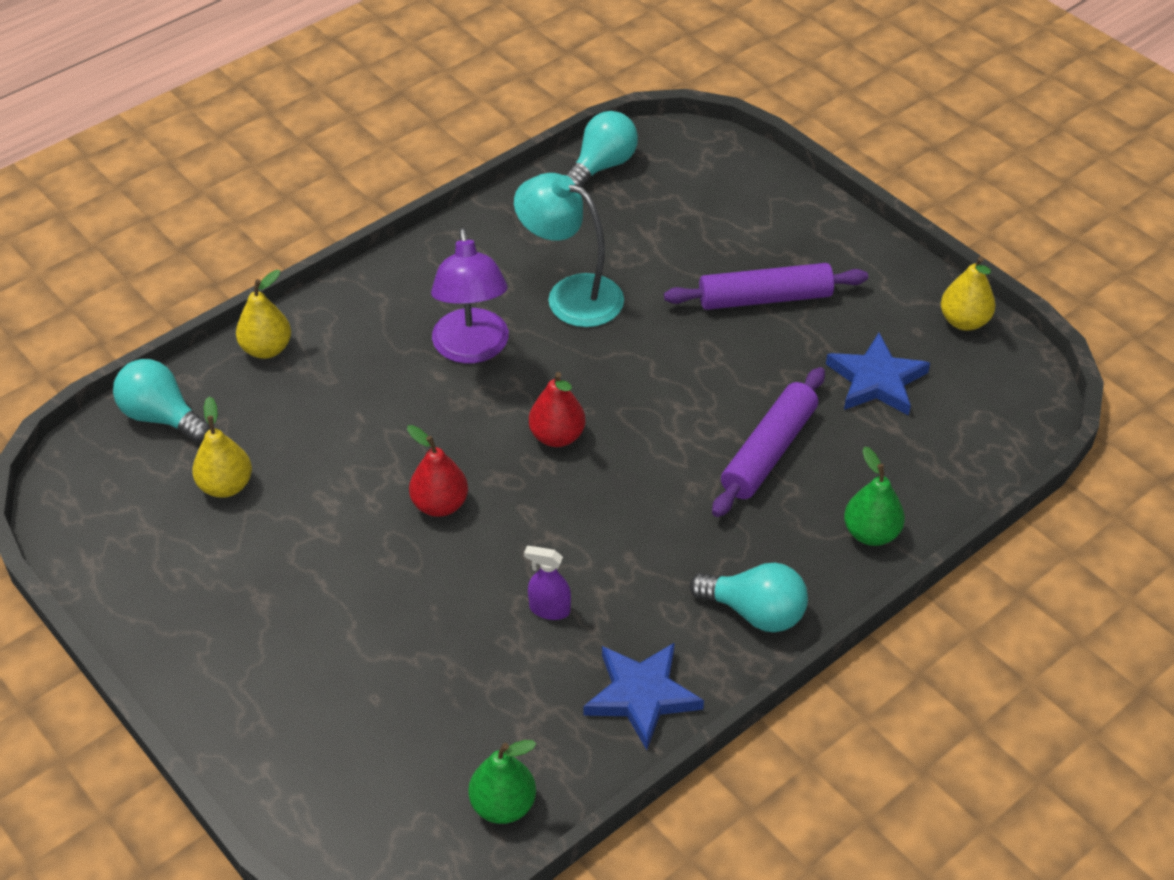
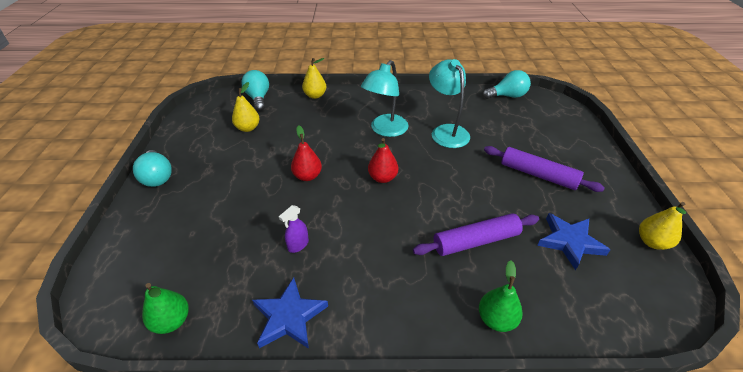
camera: 40 degrees right, 5 degrees down
purple lamp [431,228,509,363] -> turquoise lamp [361,60,409,137]
purple spray bottle [524,546,571,620] -> purple spray bottle turned 105 degrees counterclockwise [279,205,309,253]
turquoise light bulb [690,563,808,632] -> turquoise light bulb moved to [133,150,172,187]

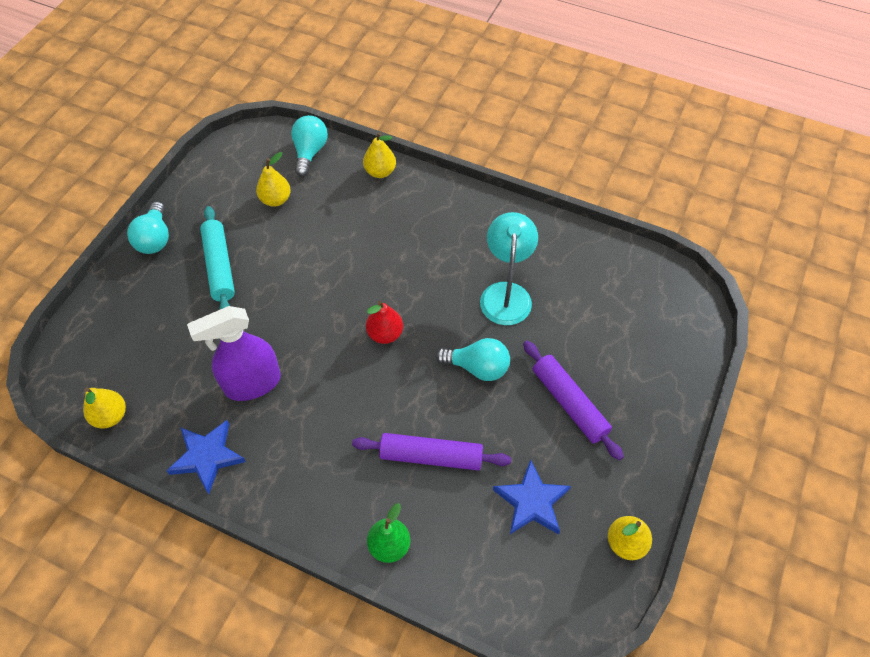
camera: 25 degrees right, 15 degrees up
green pear [142,283,189,334] -> yellow pear [83,387,126,429]
purple spray bottle [279,205,309,253] -> purple spray bottle [187,306,281,401], size x2.22
red pear [291,125,322,181] -> none
turquoise lamp [361,60,409,137] -> none
turquoise light bulb [483,70,531,99] -> turquoise light bulb moved to [436,338,510,381]
none -> turquoise rolling pin [200,206,235,310]

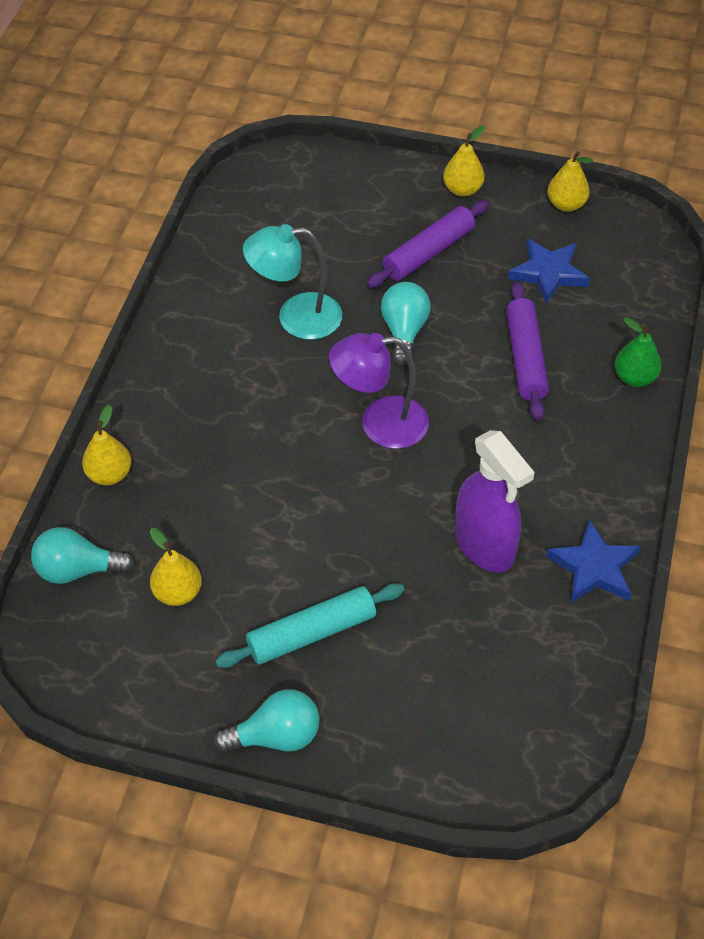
camera: 100 degrees left, 5 degrees down
yellow pear [83,387,126,429] -> yellow pear moved to [443,126,485,197]
red pear [366,301,403,344] -> purple lamp [329,333,429,449]

